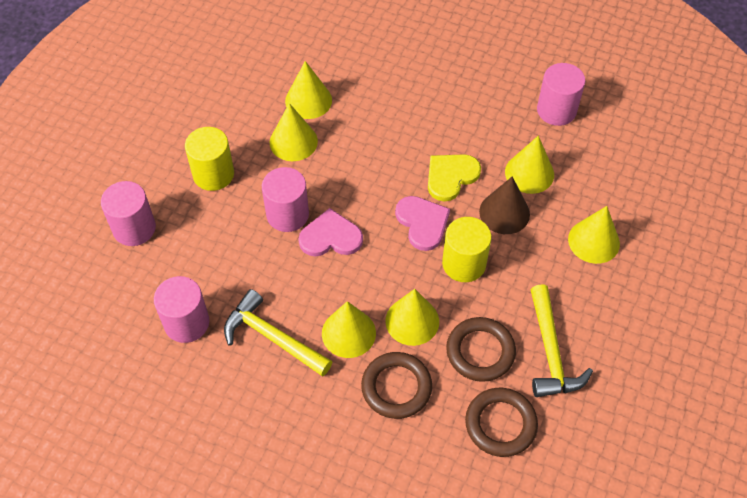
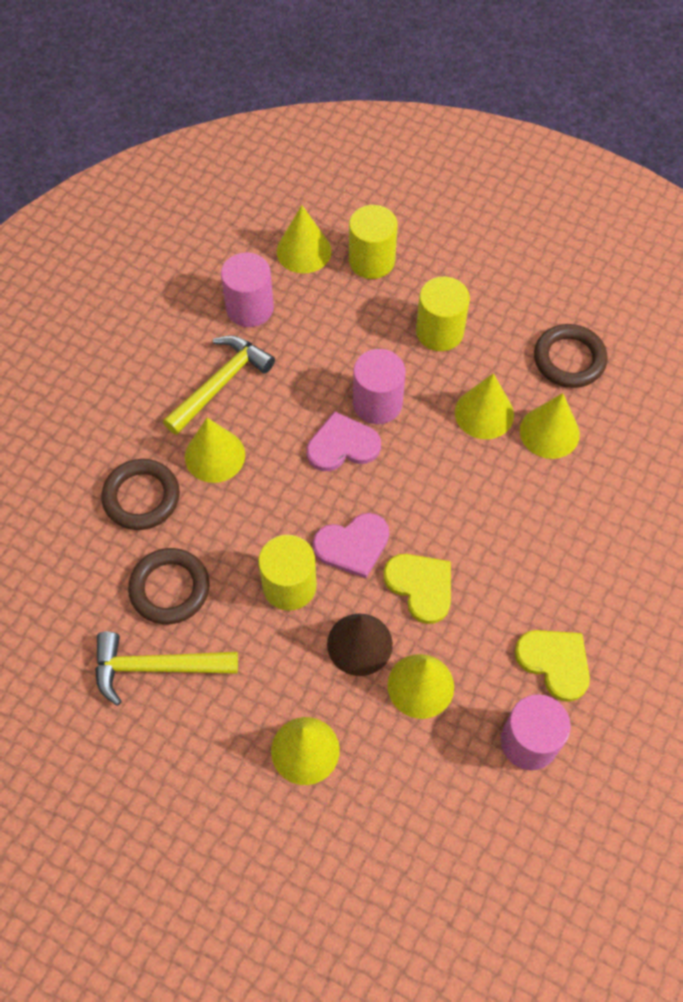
camera: 95 degrees right, 5 degrees up
pink cylinder [101,181,156,246] -> yellow cylinder [349,205,398,279]
pink heart [298,208,363,256] -> pink heart turned 105 degrees counterclockwise [307,411,381,471]
yellow cone [385,289,439,346] -> yellow cone moved to [277,205,331,274]
brown ring [465,388,538,457] -> brown ring moved to [534,324,608,388]
none -> yellow heart [515,630,590,702]

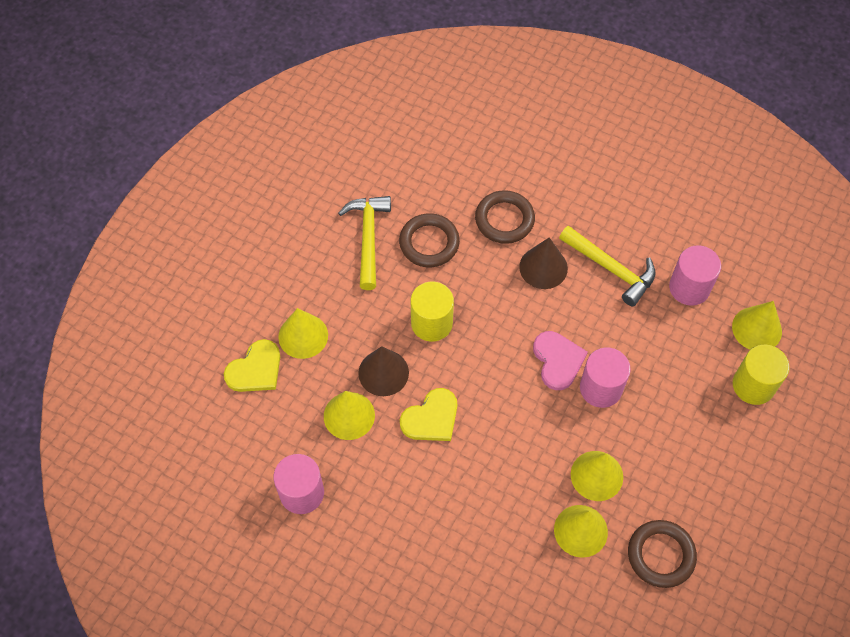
camera: 90 degrees right, 0 degrees up
yellow cone [185,418,245,483] -> brown cone [519,237,568,289]
pink heart [313,513,389,579] -> none
yellow cylinder [416,276,470,351] -> none
yellow heart [515,630,590,702] -> yellow heart moved to [224,339,280,392]

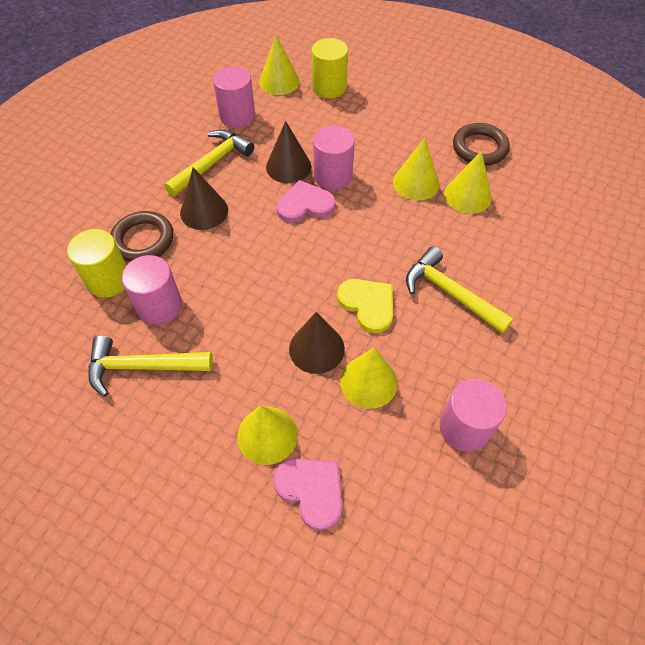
camera: 90 degrees left, 5 degrees down
yellow heart [224,339,280,392] -> pink heart [273,458,342,530]
brown ring [399,213,460,267] -> pink cylinder [121,255,182,325]
yellow cylinder [411,281,454,342] -> yellow cylinder moved to [67,229,126,298]
none -> brown cone [266,121,311,183]
none -> yellow hammer [406,246,514,334]

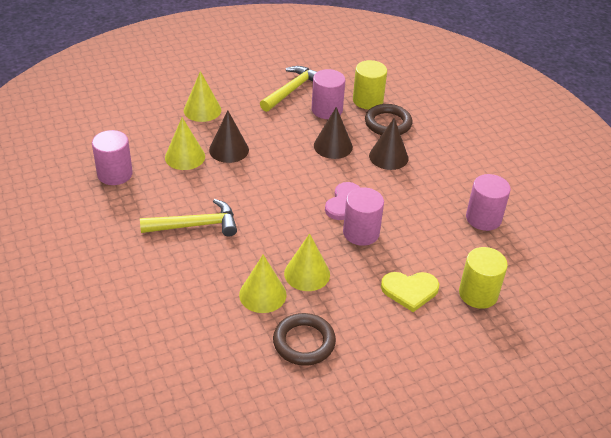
camera: 125 degrees right, 15 degrees down
yellow hammer [164,129,254,197] -> none
yellow cone [259,35,300,95] -> none
brown cone [266,121,311,183] -> brown cone moved to [314,107,353,159]
pink heart [273,458,342,530] -> none
yellow heart [337,279,393,333] -> yellow heart moved to [381,272,439,312]

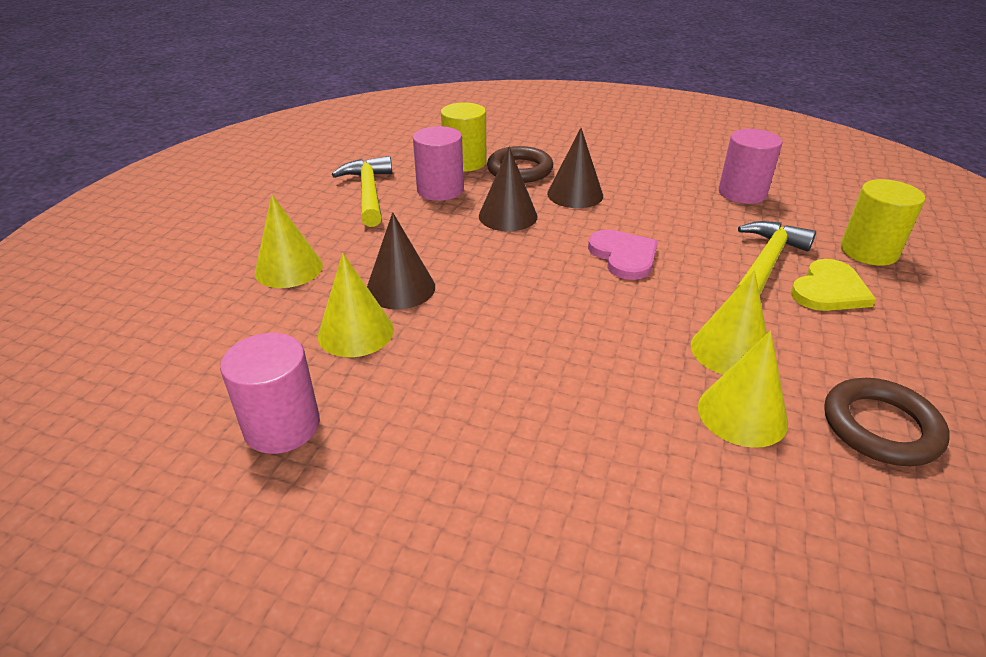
camera: 45 degrees left, 5 degrees down
yellow hammer [140,199,237,237] -> yellow hammer moved to [734,221,816,295]
pink cylinder [343,188,384,246] -> none

